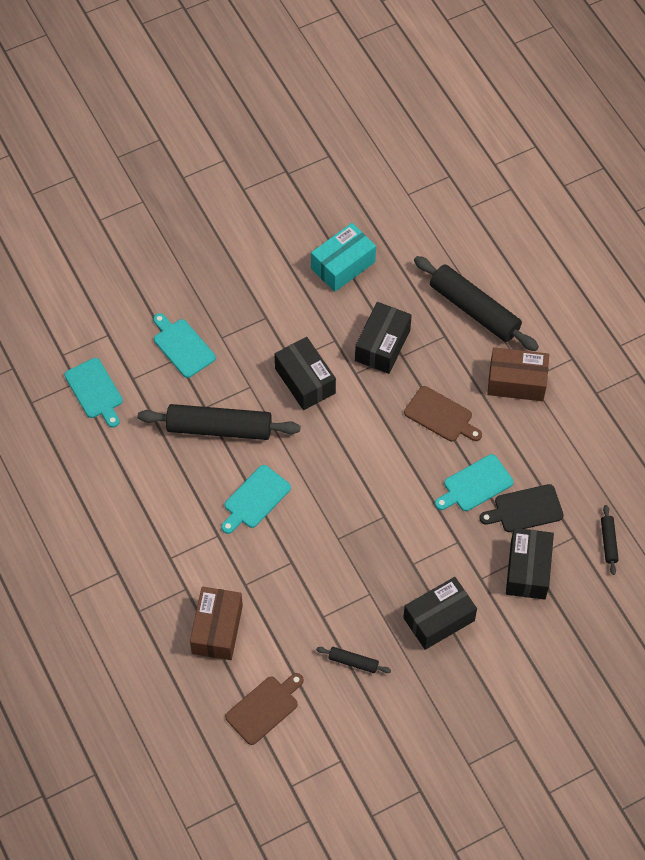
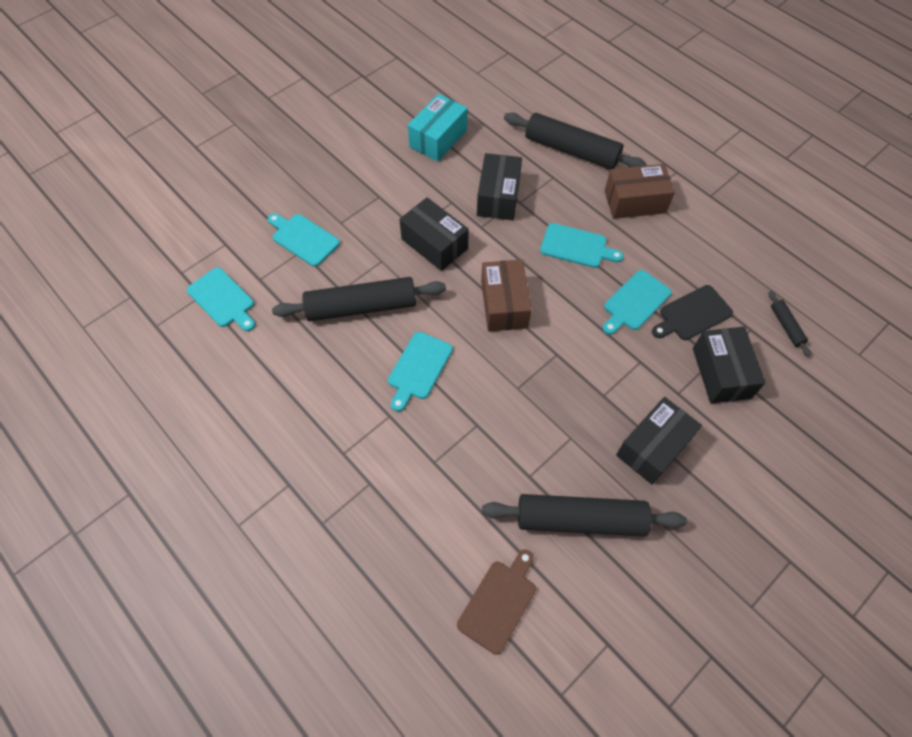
camera: 15 degrees left, 0 degrees up
brown box [190,587,243,660] -> brown box moved to [481,259,532,332]
black rolling pin [316,647,391,673] -> black rolling pin [482,494,687,537], size x2.22
brown cutting board [404,386,482,442] -> turquoise cutting board [540,223,623,268]

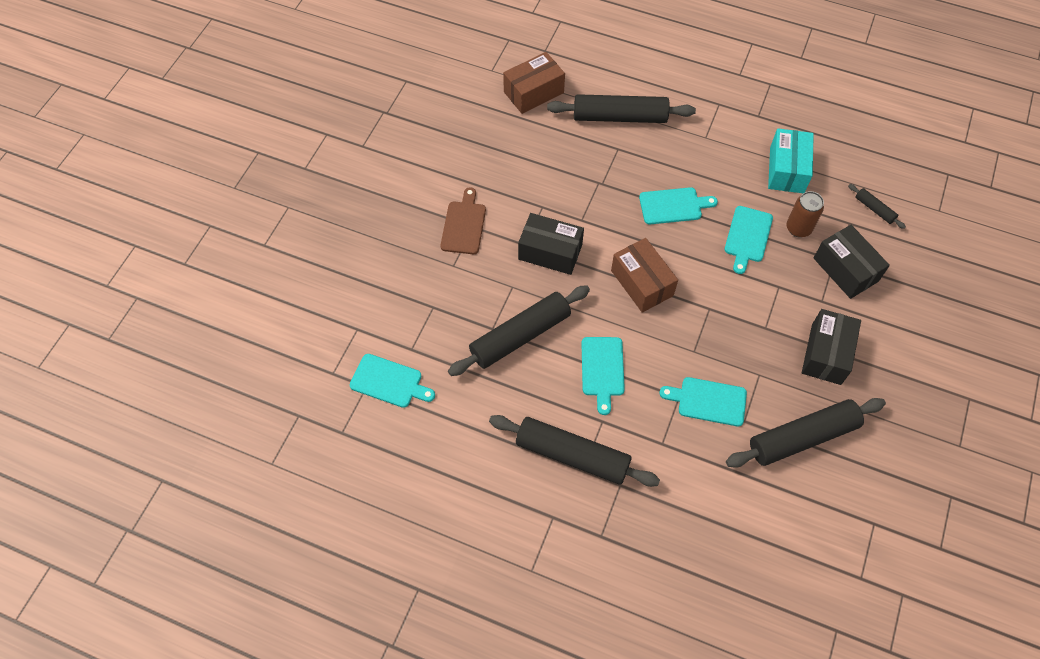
camera: 25 degrees left, 0 degrees up
turquoise cutting board [268,213,340,267] -> turquoise cutting board moved to [659,377,747,427]
turquoise box [408,94,467,162] -> turquoise box moved to [768,128,814,193]
brown cutting board [457,549,536,655] -> brown cutting board moved to [441,187,486,254]
black box [477,153,522,220] -> none
brown box [605,164,675,219] -> brown box moved to [503,52,565,114]
black cutting board [652,285,733,340] -> brown can [787,191,824,238]
none -> black rolling pin [489,415,660,487]

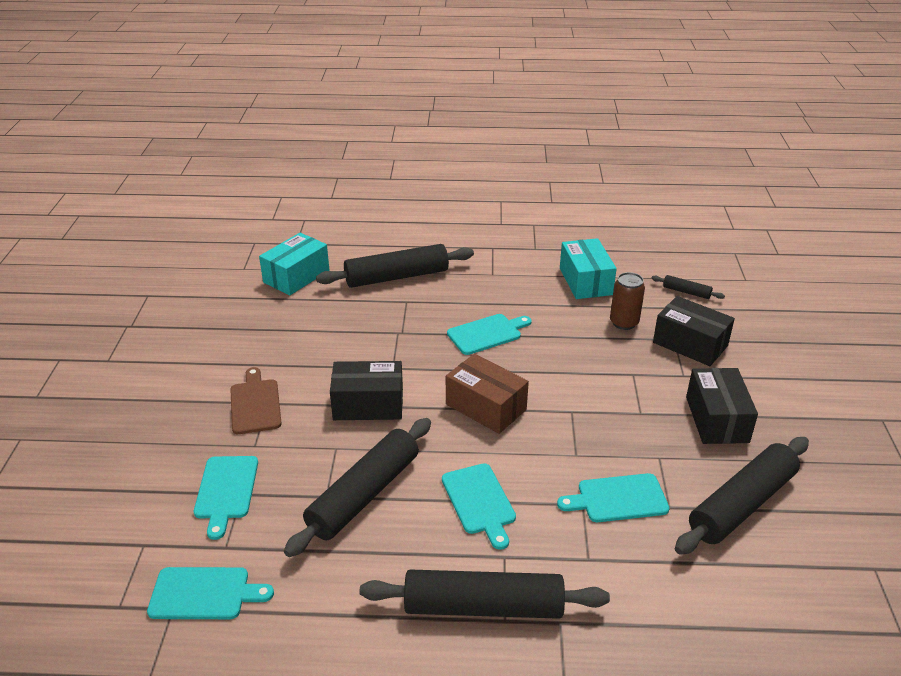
camera: 20 degrees left, 25 degrees down
brown box [503,52,565,114] -> turquoise box [259,233,329,295]
turquoise cutting board [724,206,773,274] -> turquoise cutting board moved to [194,456,258,540]

